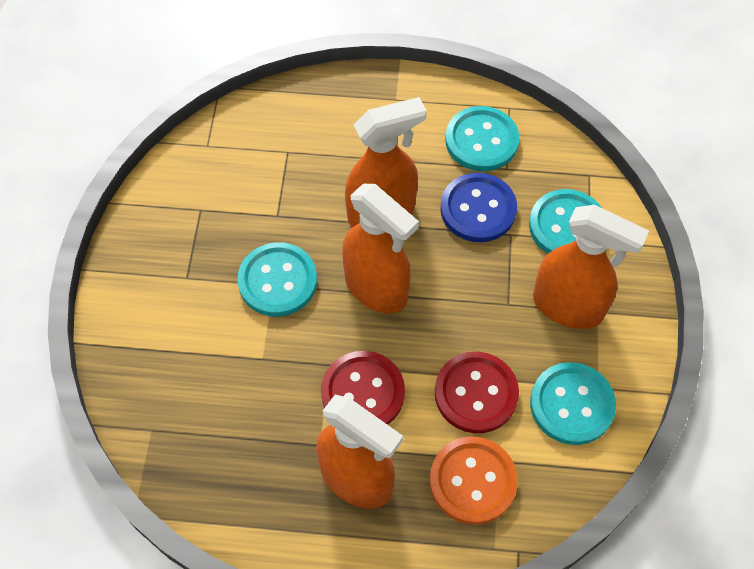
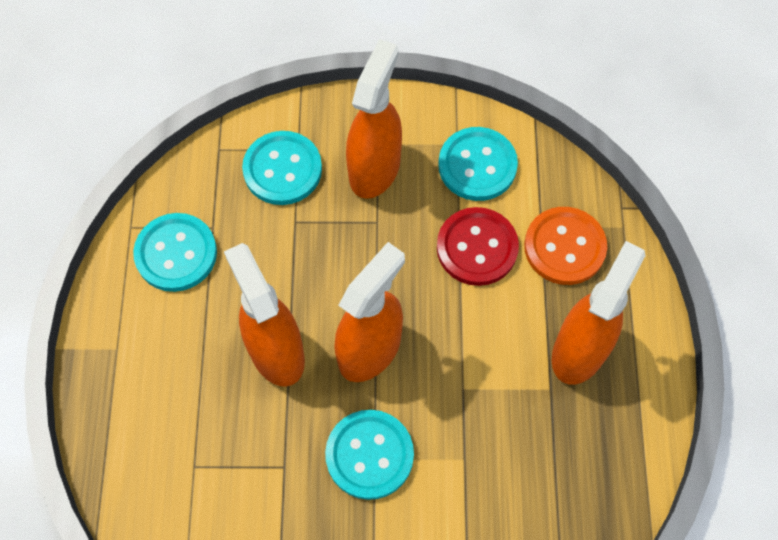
camera: 95 degrees left, 5 degrees up
red button [321,351,405,425] -> none
blue button [440,173,517,242] -> none

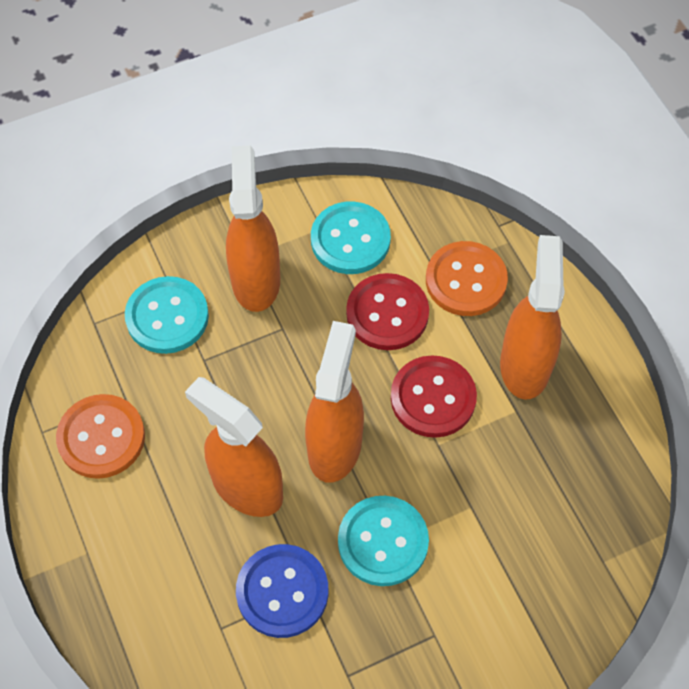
camera: 25 degrees left, 5 degrees down
turquoise button [133,213,217,292] -> orange button [56,394,145,479]
none -> blue button [236,544,328,638]
none -> red button [391,355,477,438]

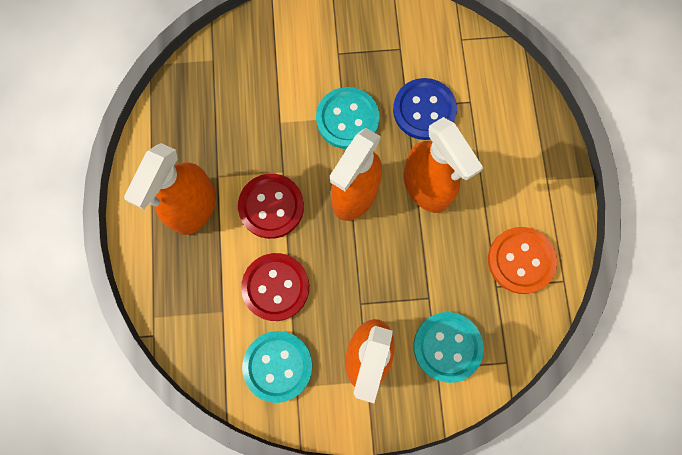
camera: 160 degrees left, 15 degrees up
orange button [426,241,508,316] -> none

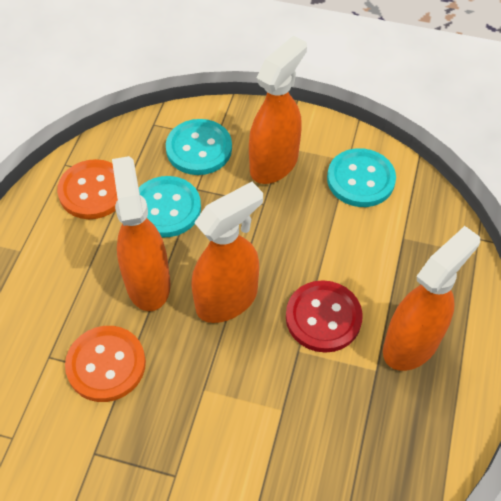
camera: 160 degrees left, 20 degrees down
red button [241,253,309,321] -> none
turquoise button [316,87,380,149] -> turquoise button moved to [139,176,201,237]
blue button [393,78,457,140] -> orange button [65,326,146,402]

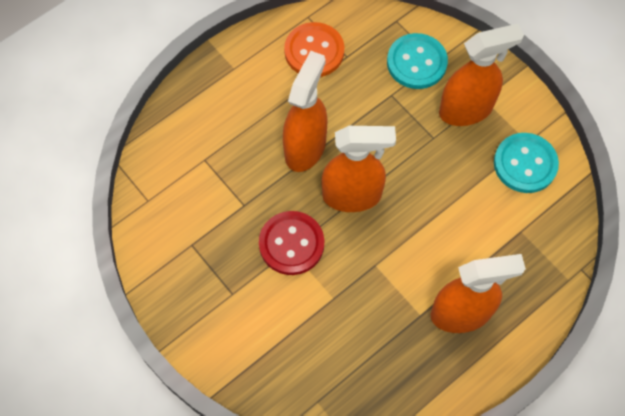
camera: 35 degrees right, 10 degrees up
orange button [65,326,146,402] -> none
turquoise button [139,176,201,237] -> none
red button [286,280,363,353] -> red button moved to [259,211,324,275]

